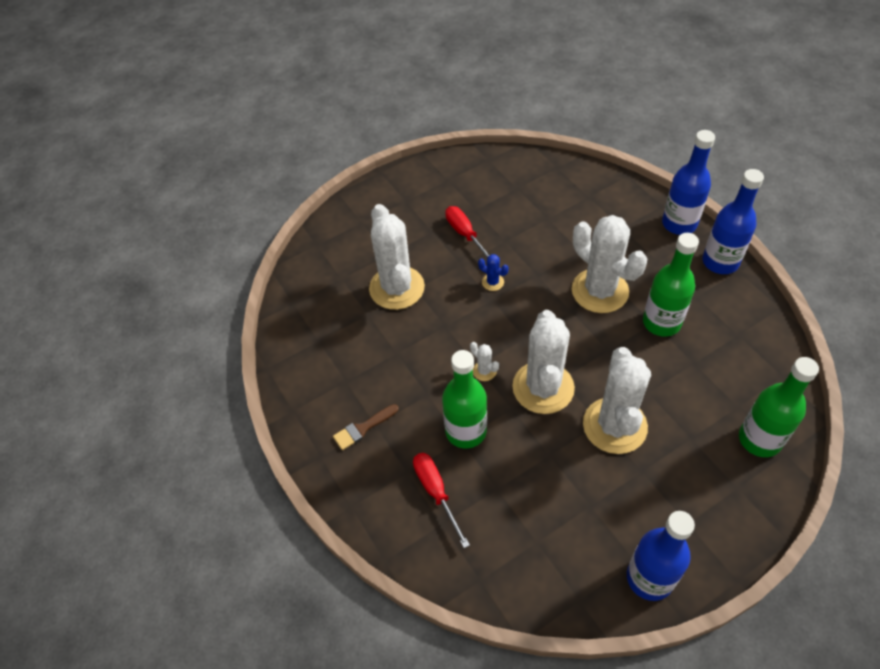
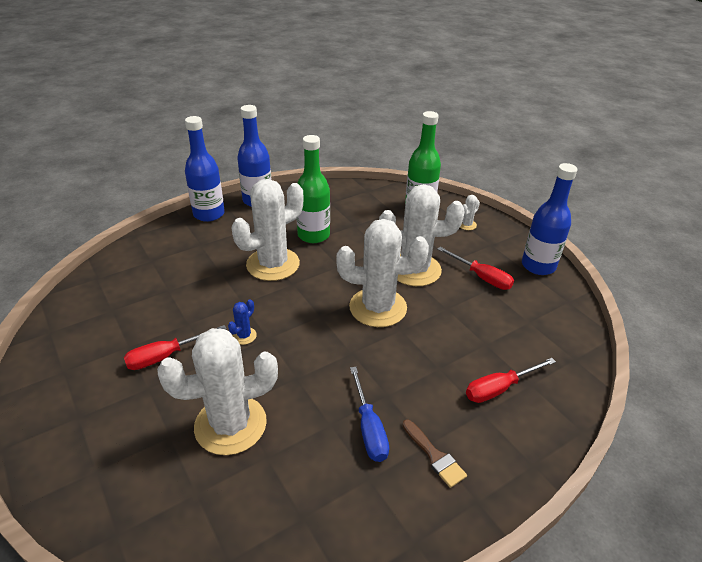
camera: 95 degrees left, 15 degrees down
green bottle [442,350,487,449] -> none
white cactus [470,342,499,381] -> white cactus moved to [460,195,480,230]
none -> blue screwdriver [350,367,389,462]
none -> red screwdriver [438,247,514,290]

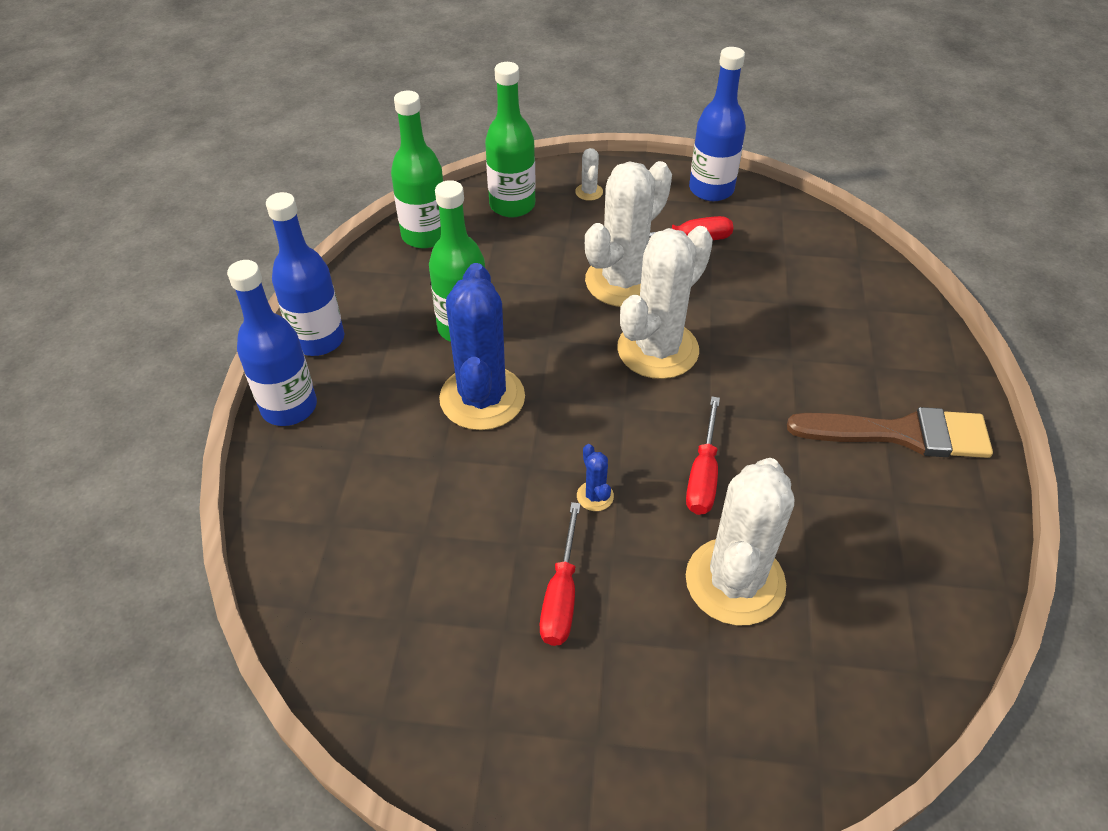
camera: 50 degrees left, 10 degrees up
white cactus [232,179,303,281] -> blue cactus [439,263,525,430]
blue screwdriver [350,367,389,462] -> none
brown brush [402,419,467,488] -> brown brush [787,407,993,458], size x1.96
red screwdriver [466,358,556,403] -> red screwdriver moved to [686,396,720,515]
none -> green bottle [391,90,443,249]

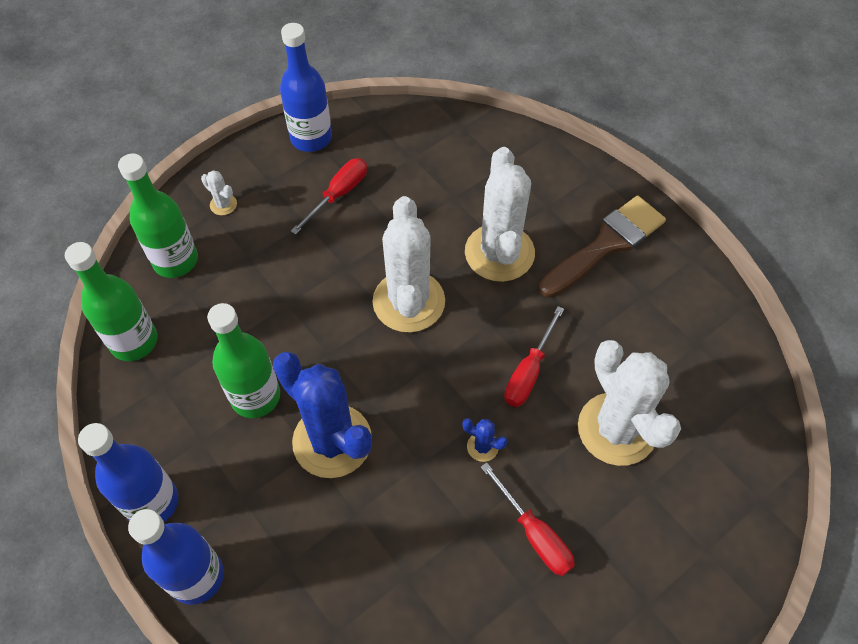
camera: 45 degrees left, 10 degrees up
white cactus [585,161,672,307] -> white cactus moved to [465,147,535,282]
red screwdriver [686,396,720,515] -> red screwdriver turned 60 degrees clockwise [504,306,564,407]

